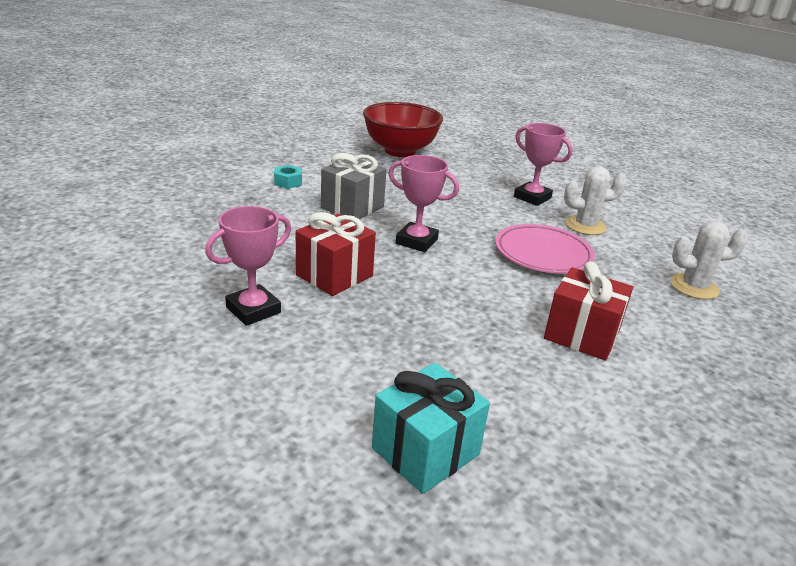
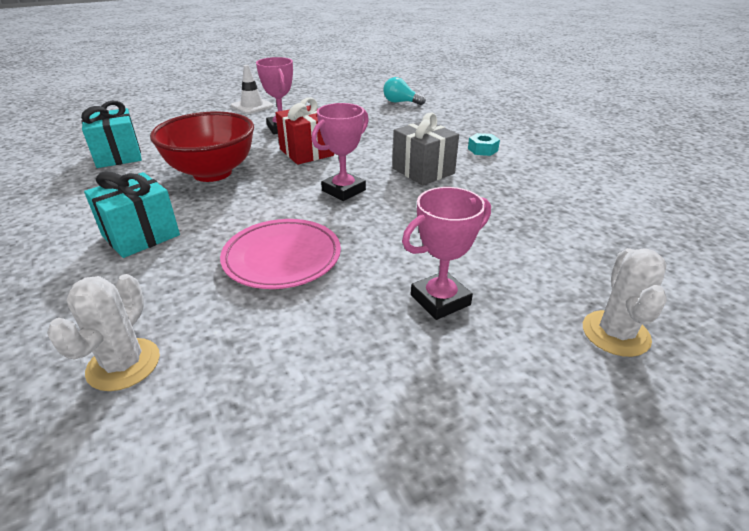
camera: 110 degrees right, 5 degrees up
red bowl [363,102,443,157] -> red bowl moved to [150,112,254,182]
red gift [544,261,633,361] -> turquoise gift [84,171,180,258]
white cactus [564,166,627,235] -> white cactus moved to [583,248,667,357]
none -> white traffic cone [231,65,274,114]
none -> turquoise light bulb [383,77,426,105]

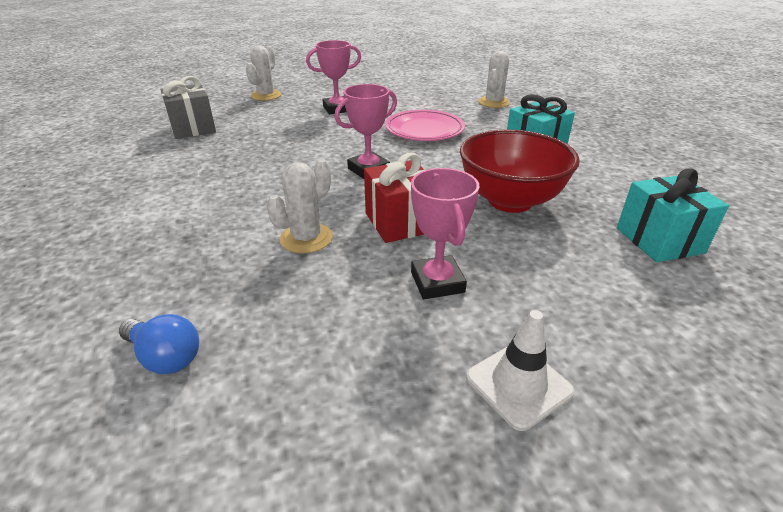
camera: 170 degrees left, 0 degrees up
turquoise light bulb [383,77,426,105] -> blue light bulb [119,314,199,374]
grey gift [393,113,459,185] -> grey gift moved to [161,76,216,139]
turquoise nut [468,133,500,156] -> none
none -> white cactus [266,159,333,253]

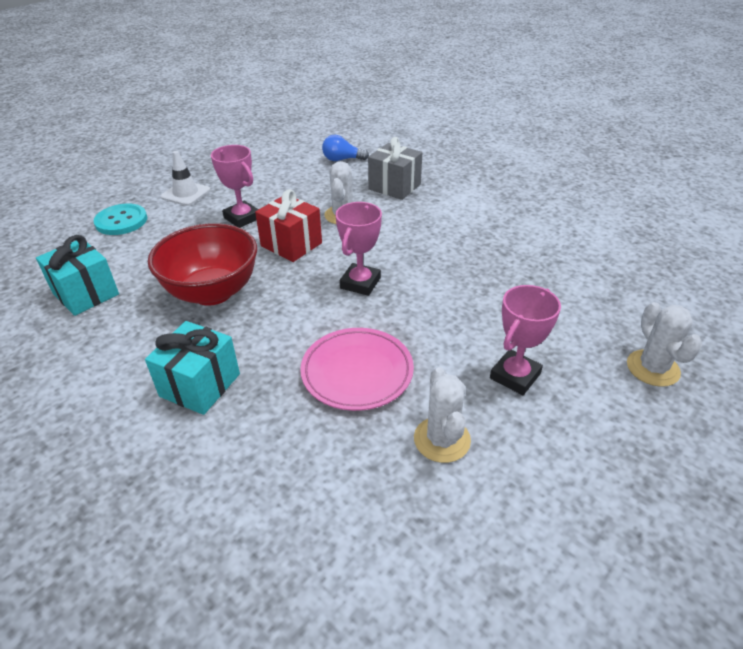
camera: 150 degrees right, 5 degrees up
grey gift [161,76,216,139] -> grey gift moved to [368,137,422,200]
white cactus [478,51,510,108] -> white cactus moved to [414,367,471,463]
none -> turquoise button [94,204,147,235]

